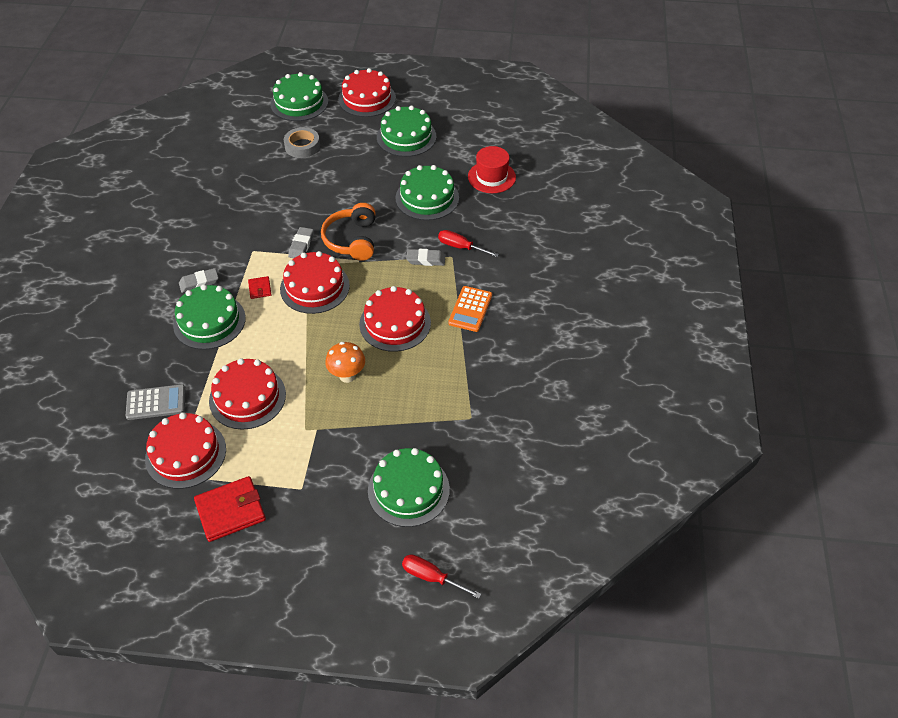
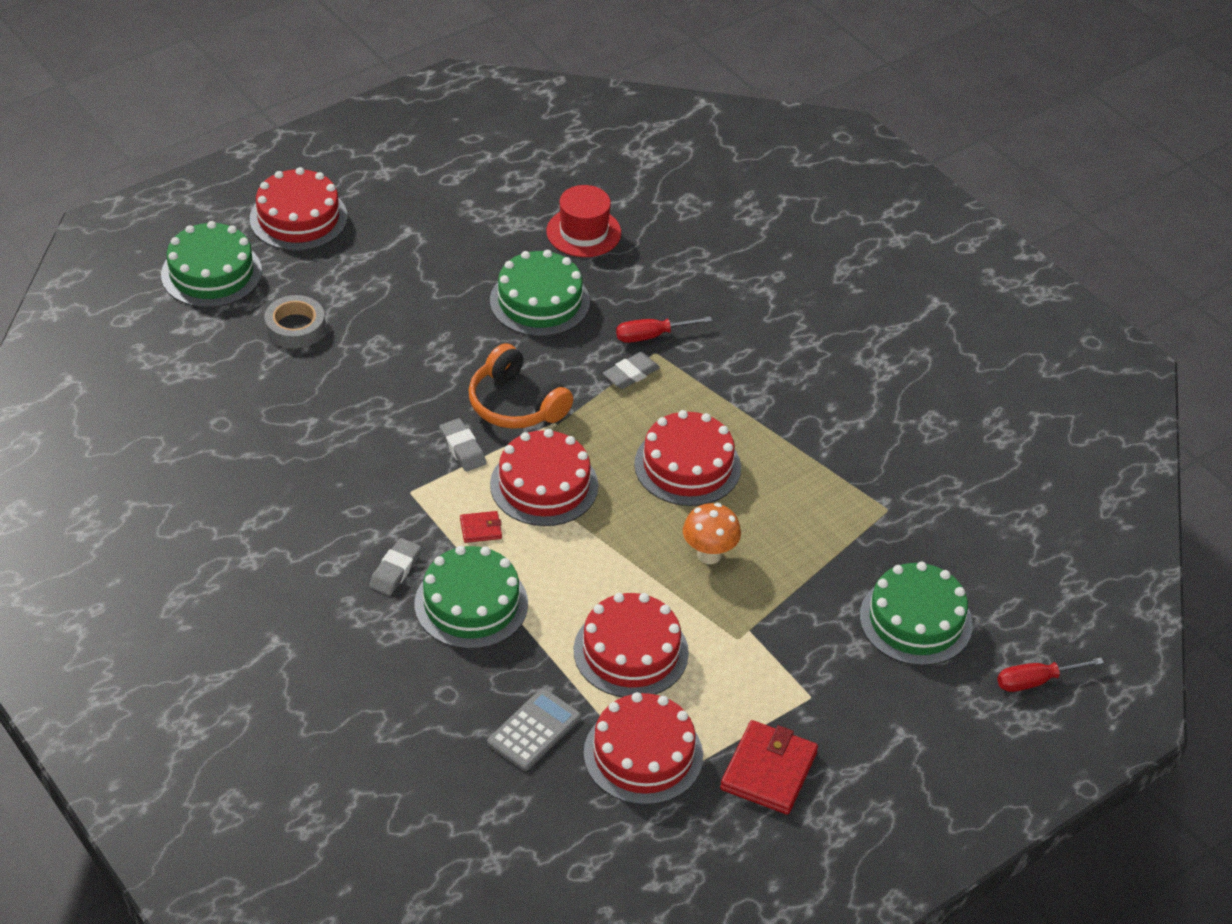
camera: 45 degrees left, 5 degrees down
red wallet [248,276,271,299] -> red wallet turned 45 degrees counterclockwise [460,511,502,543]
green cake [377,106,436,157] -> none
orange calculator [448,286,492,332] -> none

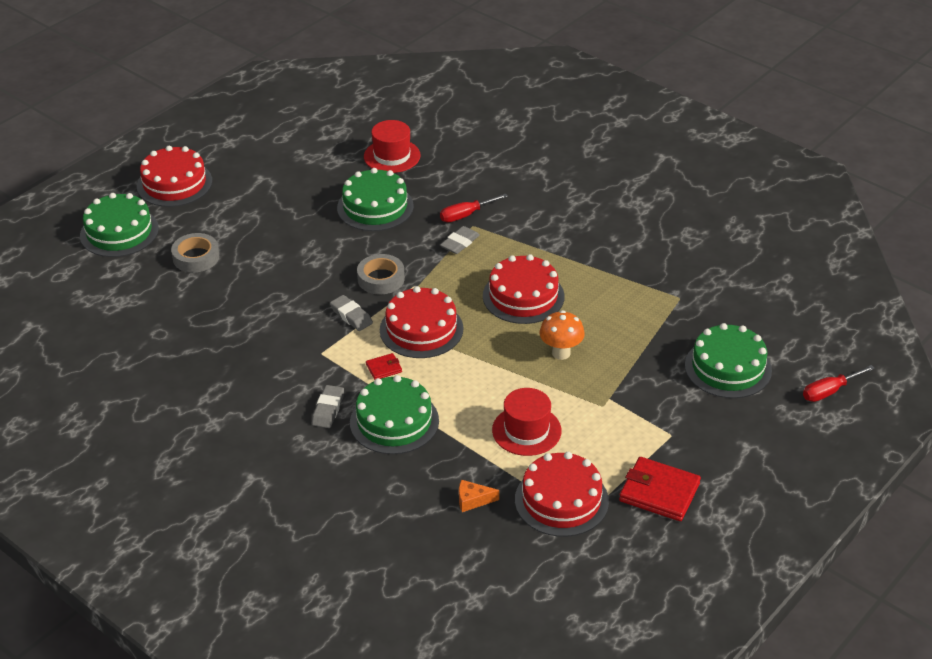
camera: 10 degrees left, 5 degrees down
orange headphones [469,343,573,429] -> grey tape [357,254,405,294]
grey calculator [487,688,581,771] -> orange cheese [459,480,499,512]
red cake [574,593,689,697] -> red hat [492,388,562,456]
red wallet [720,720,818,815] -> red wallet turned 75 degrees counterclockwise [619,457,701,521]

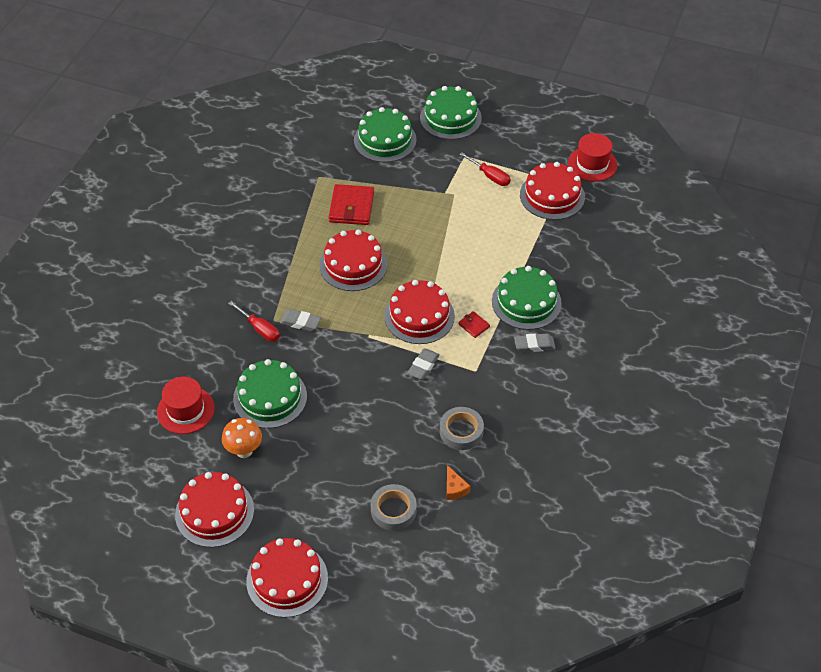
camera: 110 degrees left, 10 degrees up
green cake [80,193,159,257] -> green cake moved to [420,86,482,140]
grey tape [357,254,405,294] -> grey tape moved to [440,407,484,450]
orange cheese [459,480,499,512] -> orange cheese moved to [447,465,471,500]
red hat [492,388,562,456] -> red hat moved to [568,133,617,182]
orange mushroom [540,310,585,360] -> orange mushroom moved to [222,418,262,458]
red wallet [619,457,701,521] -> red wallet moved to [329,184,374,225]
red screwdriver [803,365,875,402] -> red screwdriver moved to [459,152,511,186]
none -> red cake [175,472,254,547]

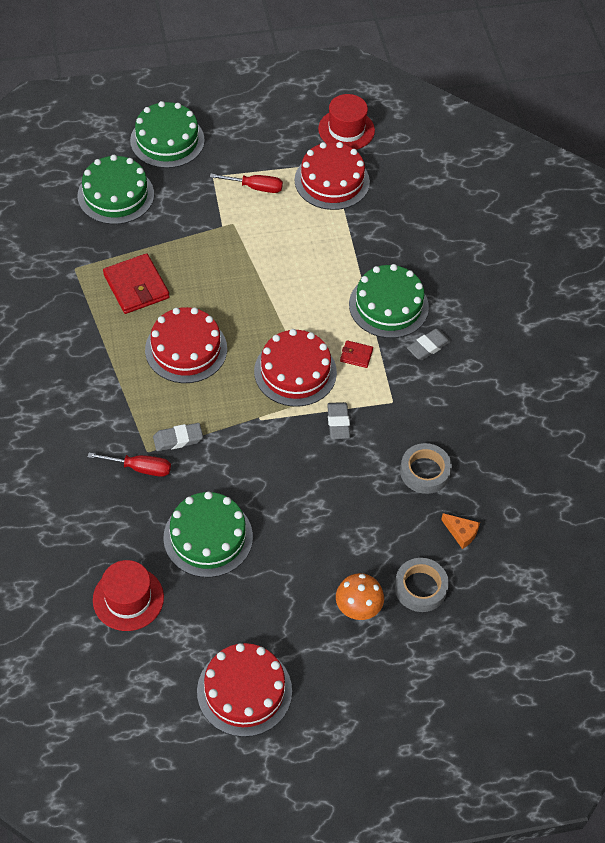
camera: 35 degrees left, 5 degrees up
orange mushroom [222,418,262,458] -> orange mushroom moved to [336,573,384,620]
red cake [246,538,328,618] -> none

